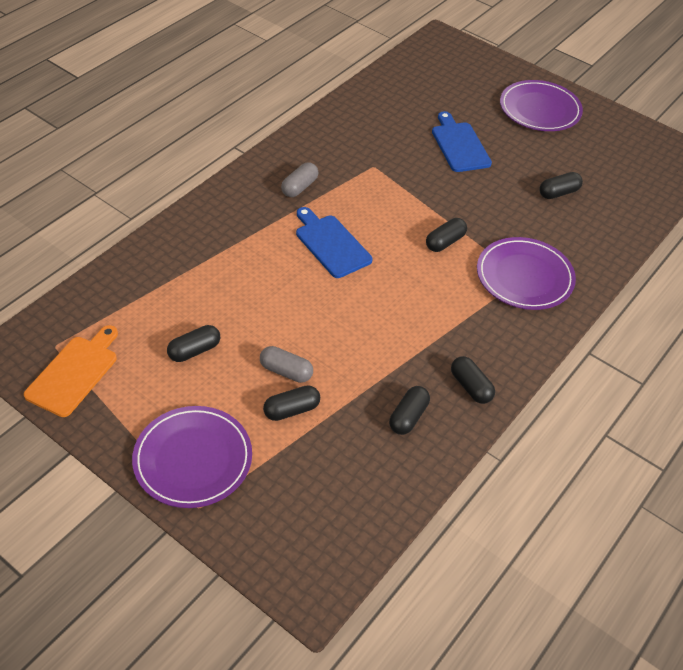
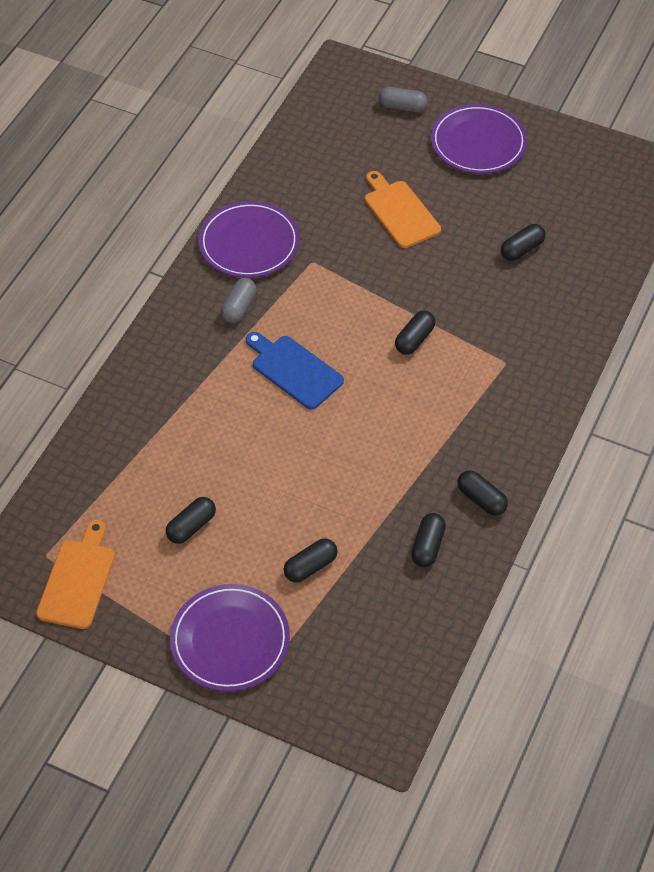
camera: 10 degrees left, 5 degrees up
grey capsule [260,346,313,383] -> grey capsule moved to [379,87,428,112]
blue cutting board [432,111,492,172] -> orange cutting board [365,171,441,248]
purple plate [477,237,576,310] -> purple plate moved to [198,201,300,278]

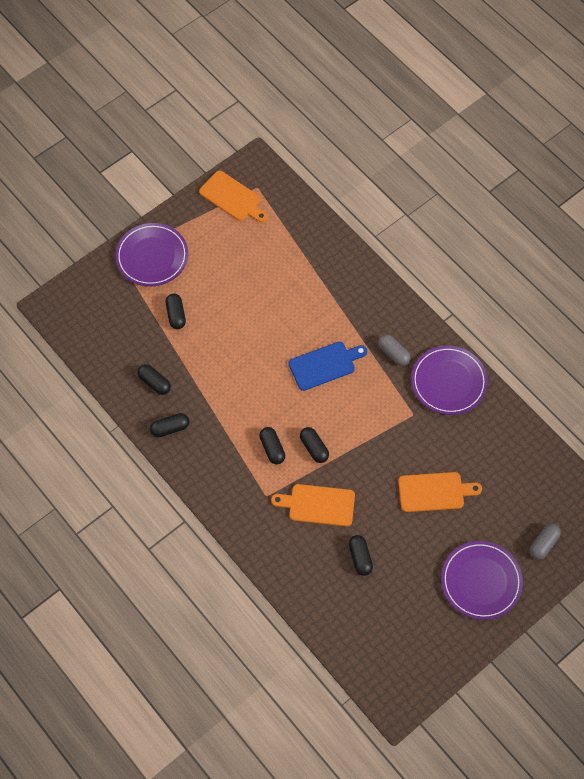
camera: 115 degrees right, 10 degrees up
black capsule [166,497,216,544] -> black capsule moved to [259,427,285,464]
none -> orange cutting board [271,484,355,526]

